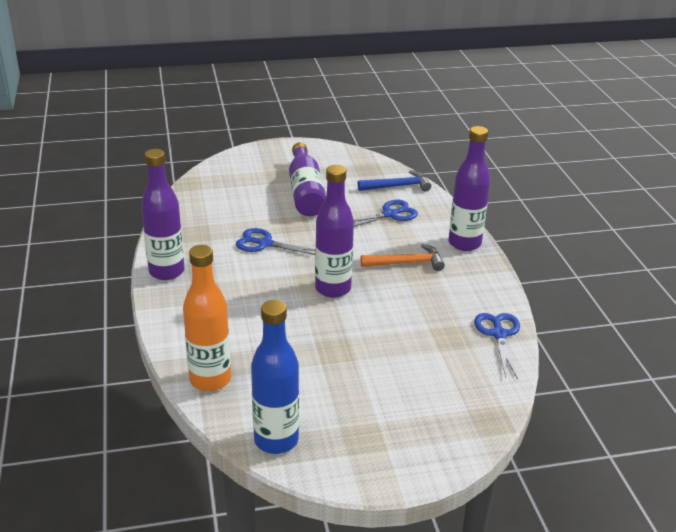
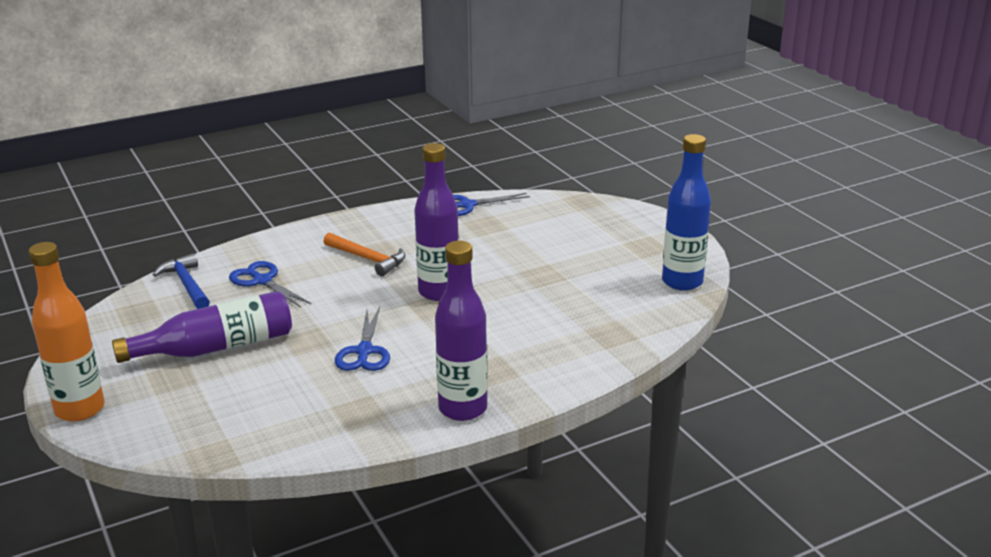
camera: 105 degrees left, 5 degrees down
orange bottle [183,245,231,391] -> orange bottle moved to [29,242,105,421]
orange hammer [360,244,445,271] -> orange hammer turned 150 degrees clockwise [323,233,405,276]
purple bottle [448,126,490,251] -> none

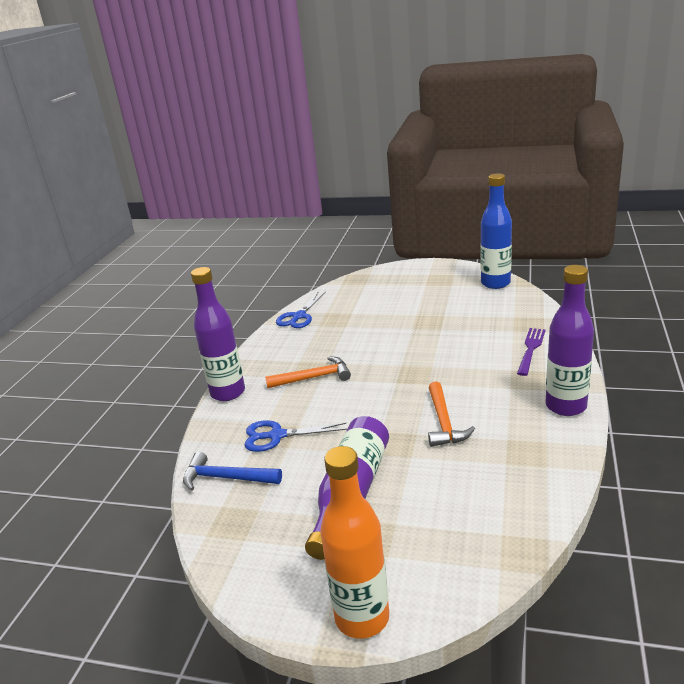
camera: 45 degrees left, 0 degrees up
blue scissors [335,307,390,371] -> orange hammer [428,382,475,447]
purple bottle [414,143,459,301] -> purple bottle moved to [191,267,245,401]
none -> purple fork [517,328,546,376]

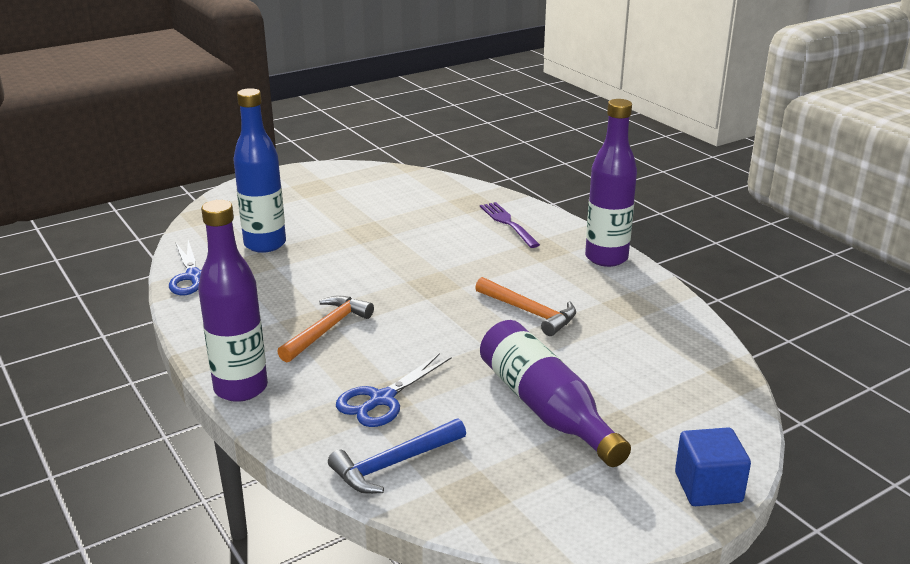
camera: 50 degrees left, 0 degrees up
orange bottle [320,446,389,639] -> blue cube [675,427,751,506]
blue bottle [481,173,512,289] -> blue bottle moved to [233,88,286,253]

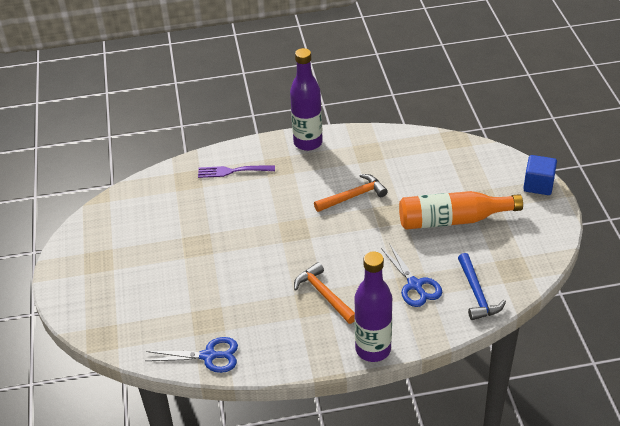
camera: 65 degrees left, 15 degrees up
blue bottle [233,88,286,253] -> none
purple bottle [480,320,631,467] -> orange bottle [399,191,523,230]

